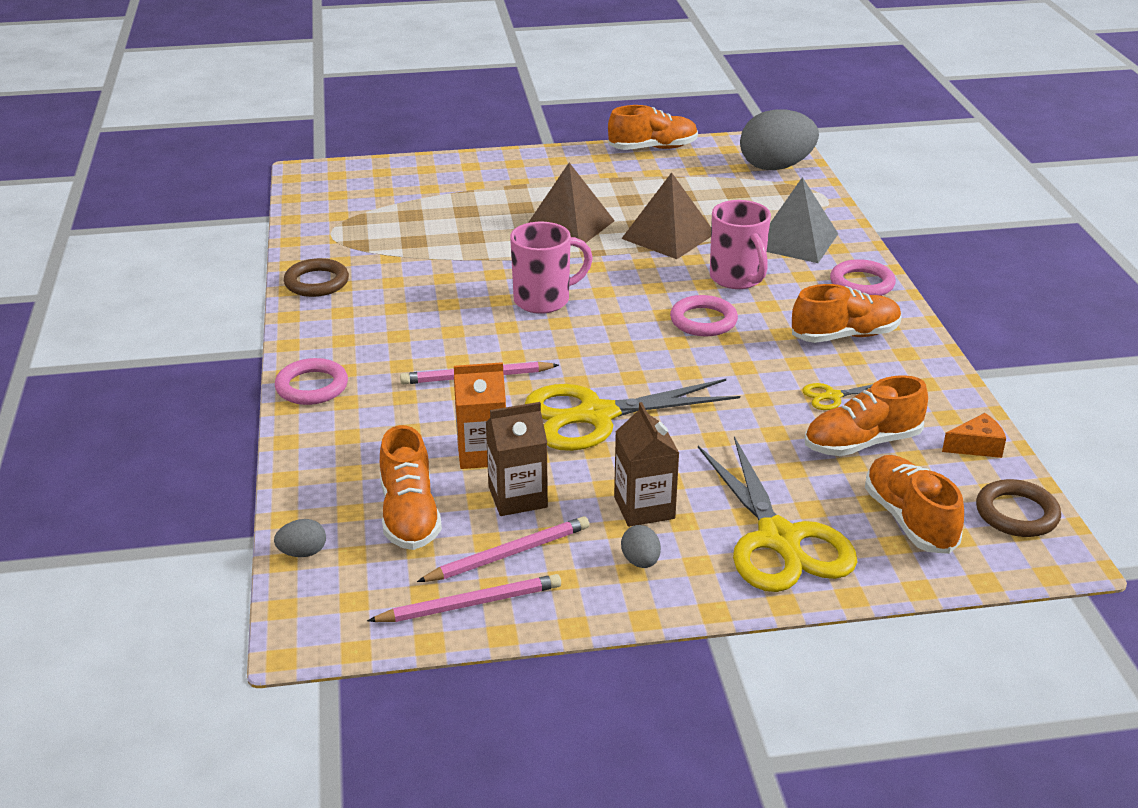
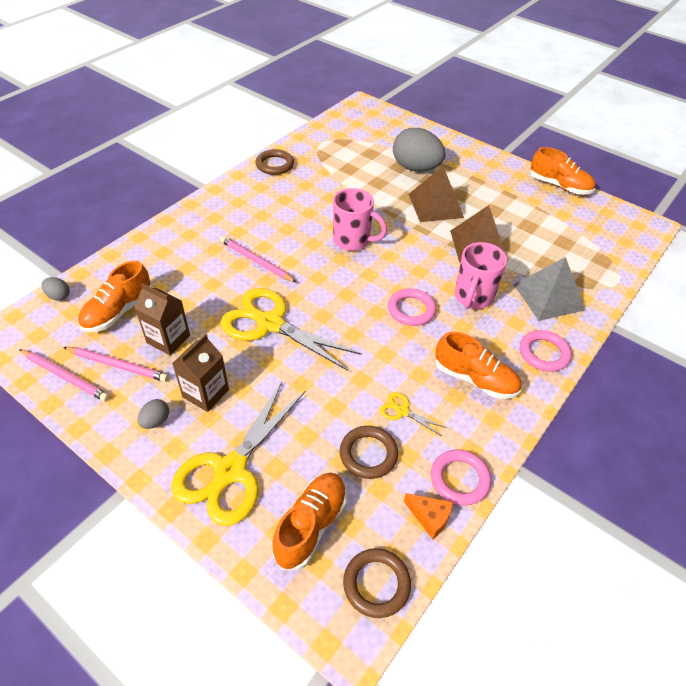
camera: 45 degrees right, 15 degrees up
pink ring [275,358,348,405] -> pink ring moved to [431,449,491,506]
orange carton [454,362,506,469] -> none
grey egg [740,109,819,170] -> grey egg moved to [393,128,445,172]
orange shoe [805,375,928,456] -> brown ring [340,426,398,479]

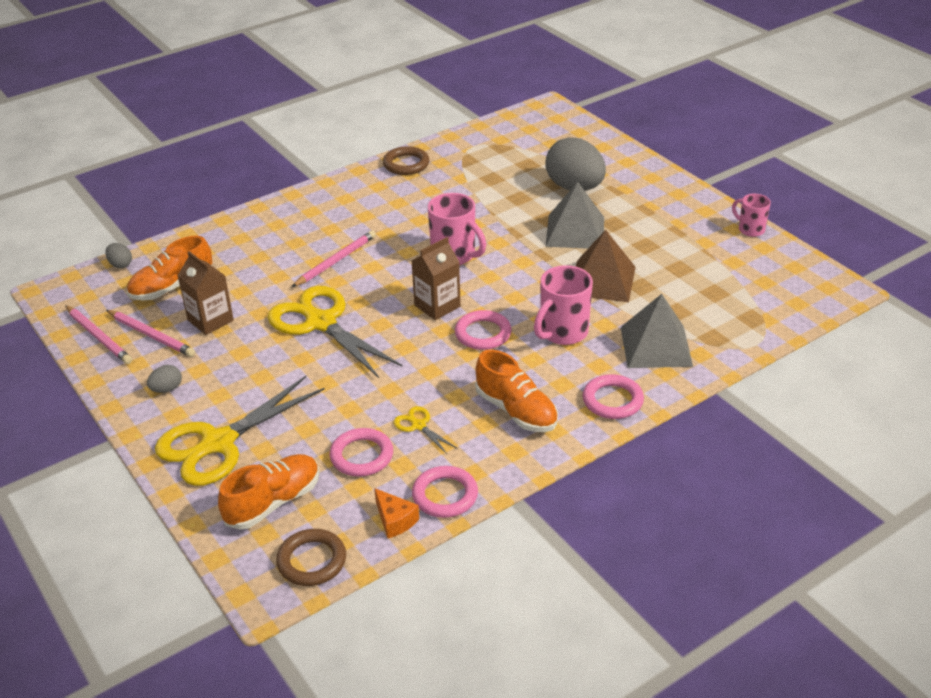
camera: 20 degrees right, 10 degrees down
brown carton [172,334,229,412] -> brown carton moved to [412,237,461,320]
pink pencil [220,236,297,283] -> pink pencil turned 75 degrees clockwise [292,231,376,287]
brown ring [340,426,398,479] -> pink ring [330,428,393,477]
brown pyramid [408,166,464,222] -> grey pyramid [546,182,604,249]
orange shoe [530,147,595,195] -> pink mug [732,194,771,237]

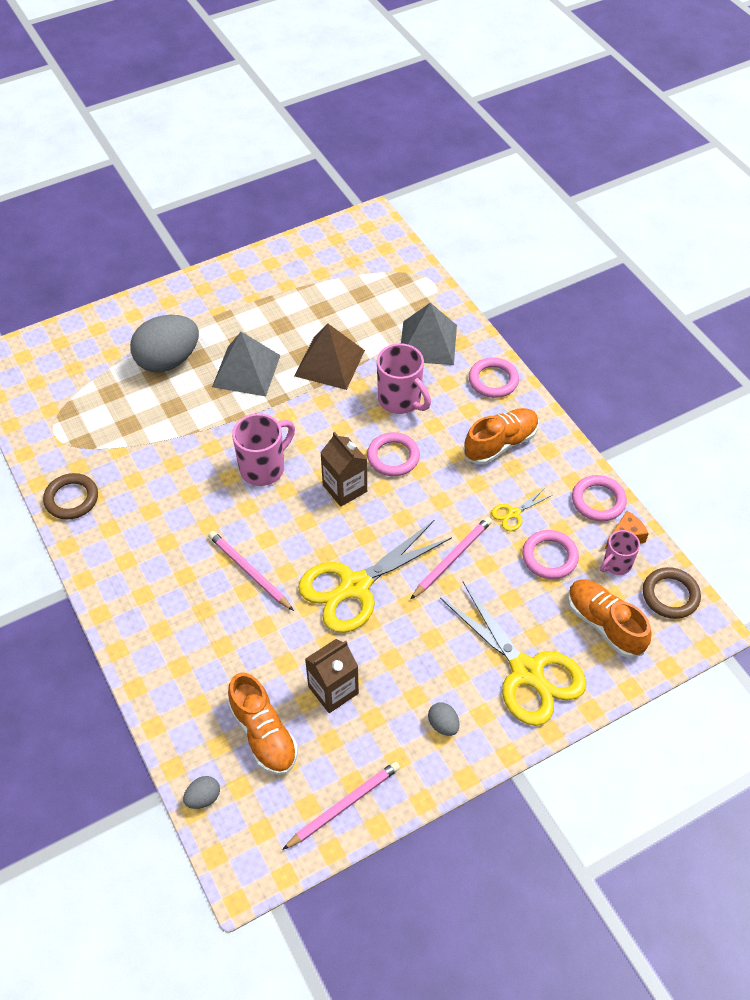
camera: 85 degrees left, 15 degrees up
pink pencil [106,310,195,357] -> pink pencil moved to [411,517,492,599]
pink mug [732,194,771,237] -> pink mug moved to [600,530,640,575]

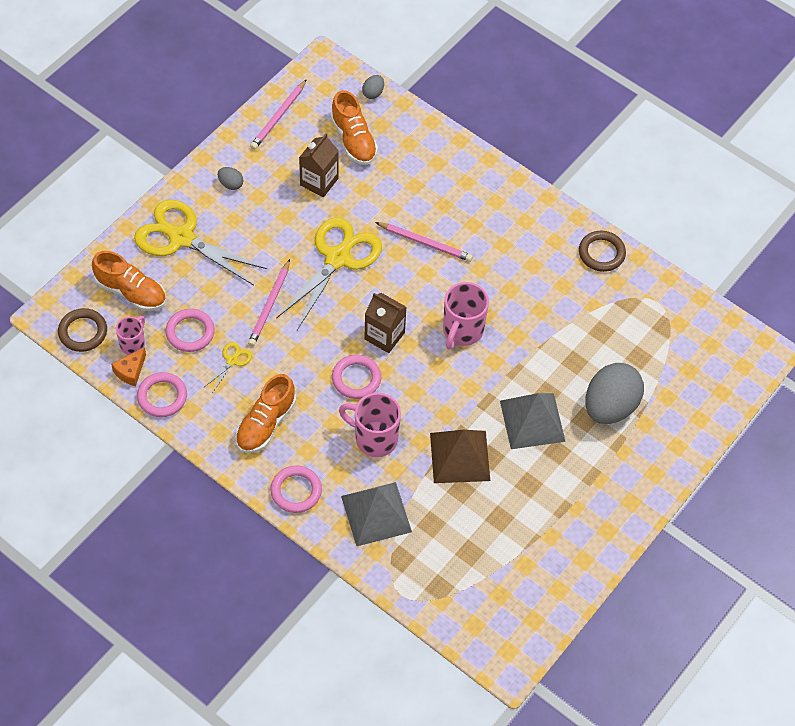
camera: 155 degrees right, 5 degrees up
orange shoe [228,673,298,775] -> orange shoe turned 150 degrees counterclockwise [330,90,378,165]

